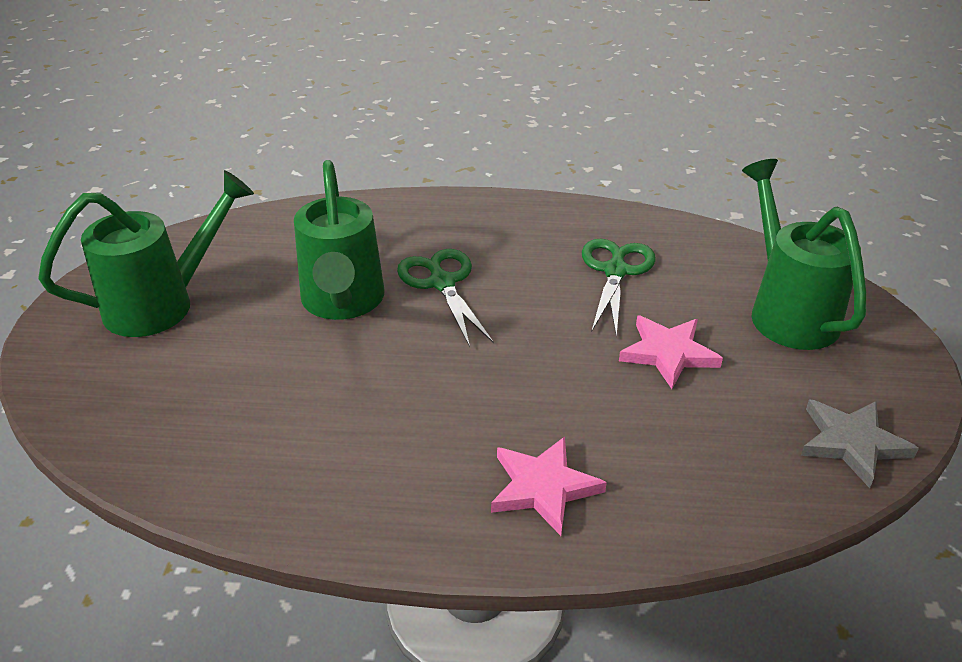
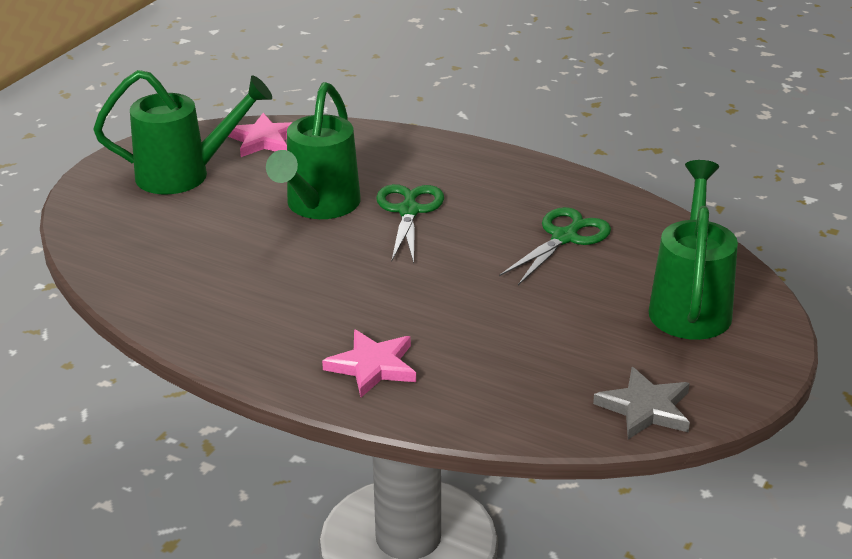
camera: 25 degrees right, 5 degrees down
pink star [619,315,723,389] -> pink star moved to [228,113,292,157]

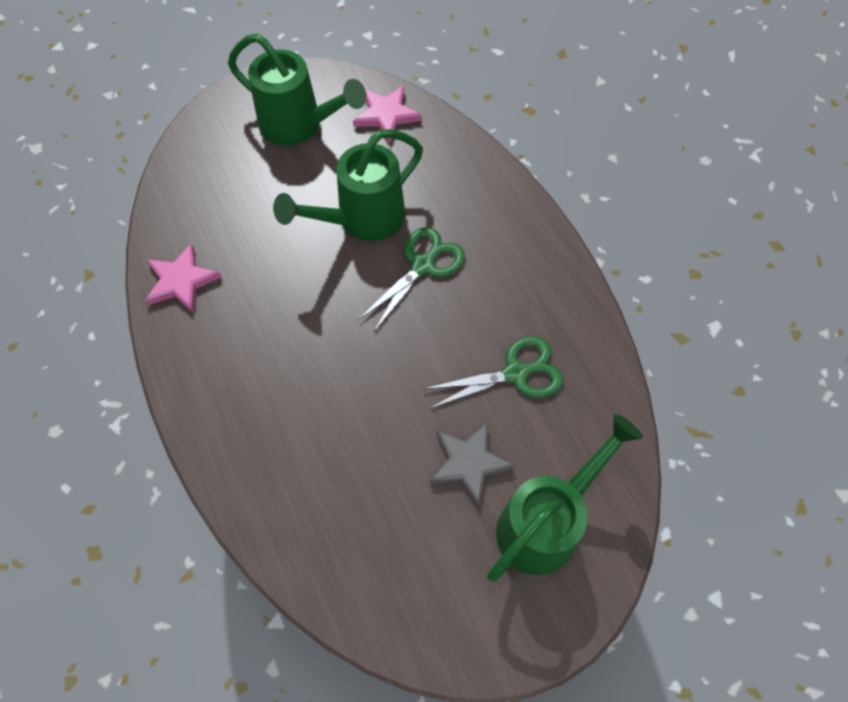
camera: 35 degrees right, 30 degrees up
pink star [322,329,416,397] -> pink star moved to [145,243,221,313]
grey star [593,367,690,439] -> grey star moved to [430,422,514,506]

